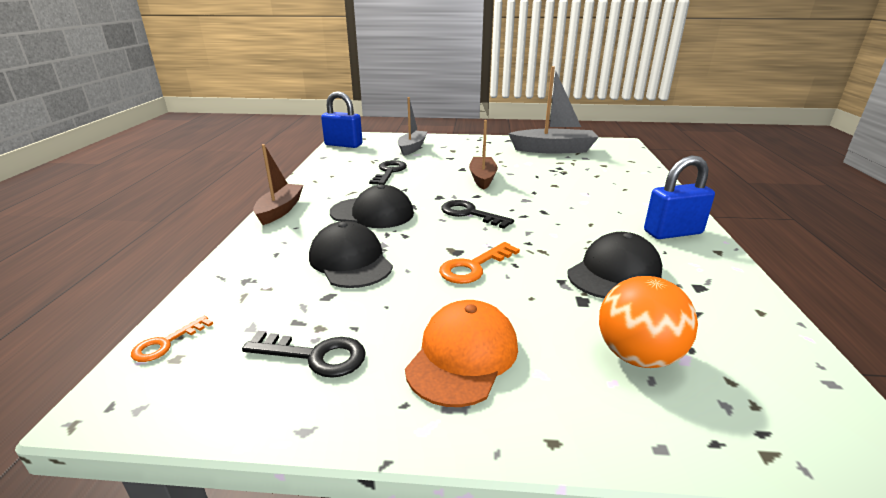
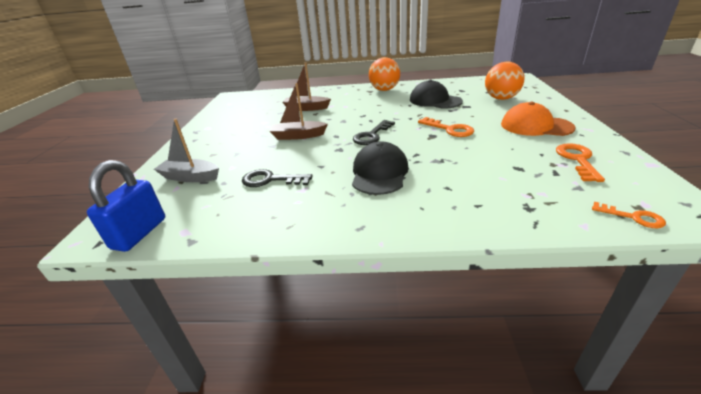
camera: 90 degrees left, 5 degrees up
black key [242,331,366,378] -> orange key [556,143,605,182]
brown boat [253,144,303,225] -> brown boat moved to [282,63,331,111]
black cap [309,221,393,288] -> none
grey boat [508,66,599,154] -> none
blue padlock [644,155,715,239] -> orange ball [369,57,400,91]

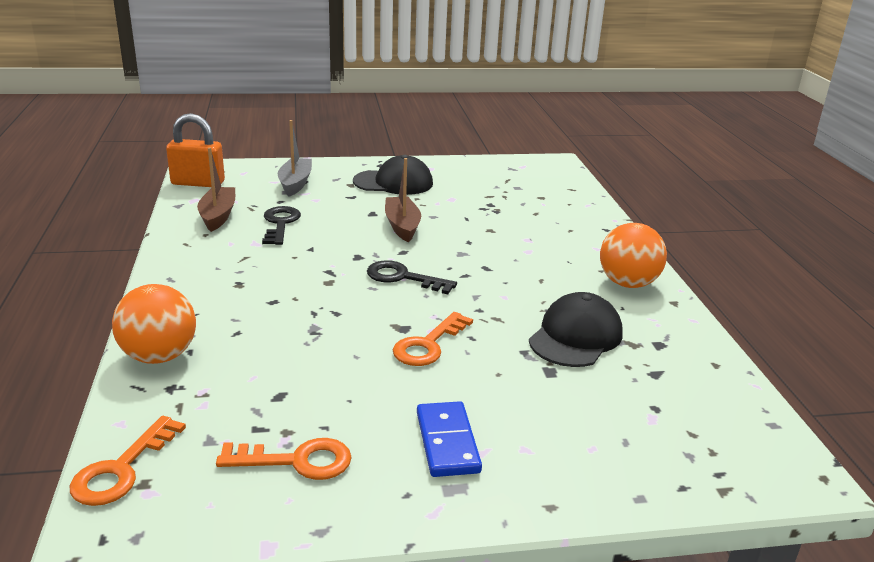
camera: 75 degrees right, 5 degrees down
blue padlock [87,160,165,252] -> orange padlock [166,113,225,187]
brown boat [282,63,331,111] -> brown boat moved to [197,147,235,232]
black cap [352,141,409,195] -> black cap moved to [353,155,433,195]
orange ball [485,61,525,100] -> orange ball moved to [112,284,196,364]
orange cap [501,102,575,136] -> blue domino [417,401,482,477]
orange key [592,202,666,228] -> orange key [70,416,186,506], size x1.56

